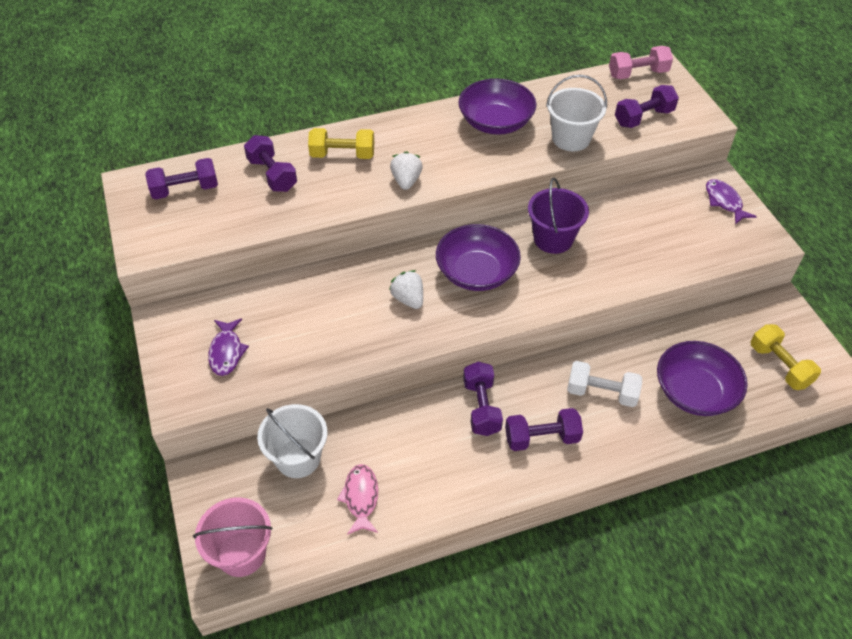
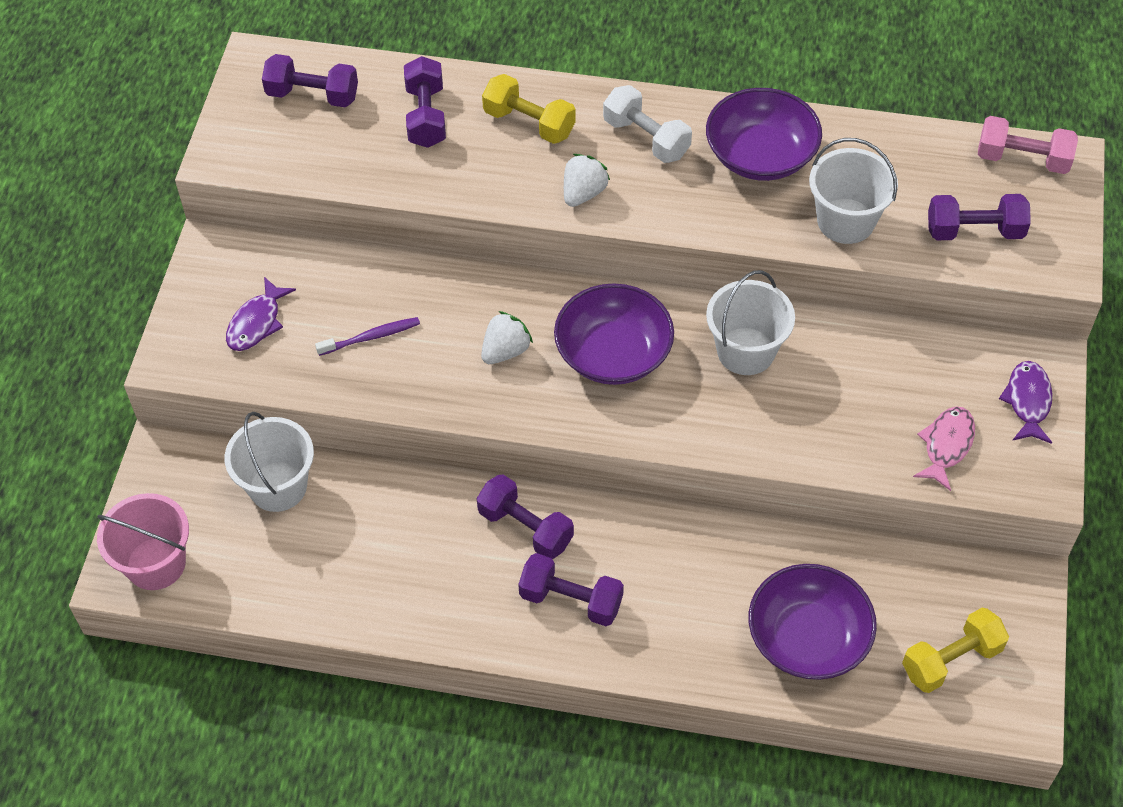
camera: 30 degrees right, 5 degrees up
pink fish [337,464,378,535] -> pink fish moved to [913,406,975,491]
white strawberry [389,270,423,309] -> white strawberry turned 45 degrees clockwise [481,311,533,364]
purple dumbbell [463,362,503,436] -> purple dumbbell turned 75 degrees counterclockwise [477,475,574,559]
purple bucket [528,178,589,254] -> white bucket [706,270,795,375]
white dumbbell [567,361,642,407] -> white dumbbell moved to [603,85,692,163]
yellow dumbbell [751,324,821,390] -> yellow dumbbell turned 60 degrees clockwise [902,608,1009,693]
none -> purple toothbrush [315,317,420,356]

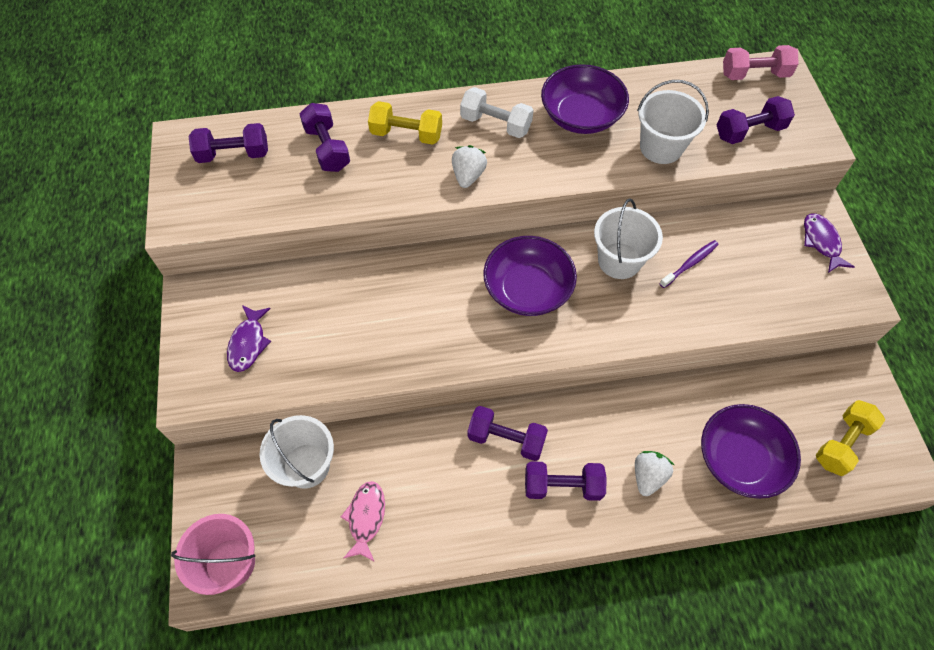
camera: 20 degrees left, 5 degrees up
purple toothbrush [315,317,420,356] -> purple toothbrush moved to [659,240,719,288]
white strawberry [481,311,533,364] -> white strawberry moved to [635,451,674,496]
pink fish [913,406,975,491] -> pink fish moved to [341,481,385,562]

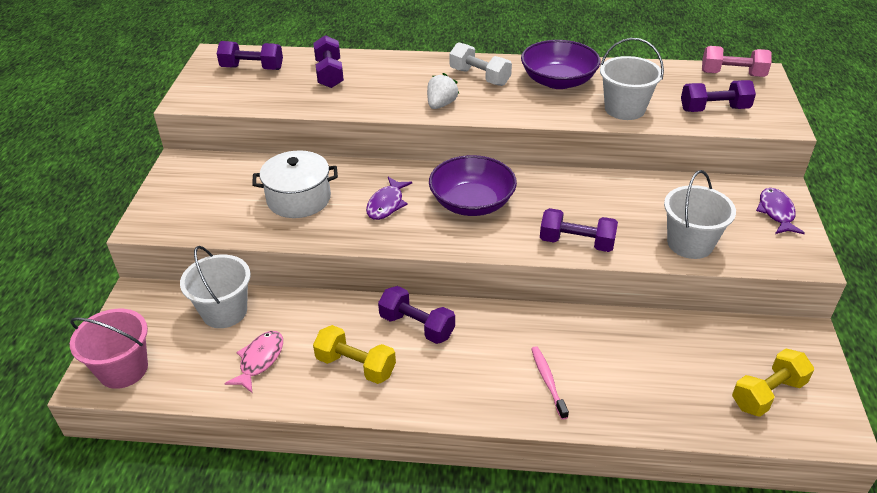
camera: 15 degrees right, 20 degrees down
purple fish [227,305,271,372] -> purple fish moved to [366,177,412,220]
yellow dumbbell [368,101,442,145] -> yellow dumbbell moved to [313,325,396,384]
purple dumbbell [525,461,607,501] -> purple dumbbell moved to [540,208,618,252]
white bucket [594,198,663,279] -> white bucket moved to [664,170,736,259]
white strawberry [635,451,674,496] -> pink toothbrush [531,346,569,420]
purple toothbrush [659,240,719,288] -> none
purple bowl [701,404,801,499] -> none
none -> white pot [252,150,338,218]

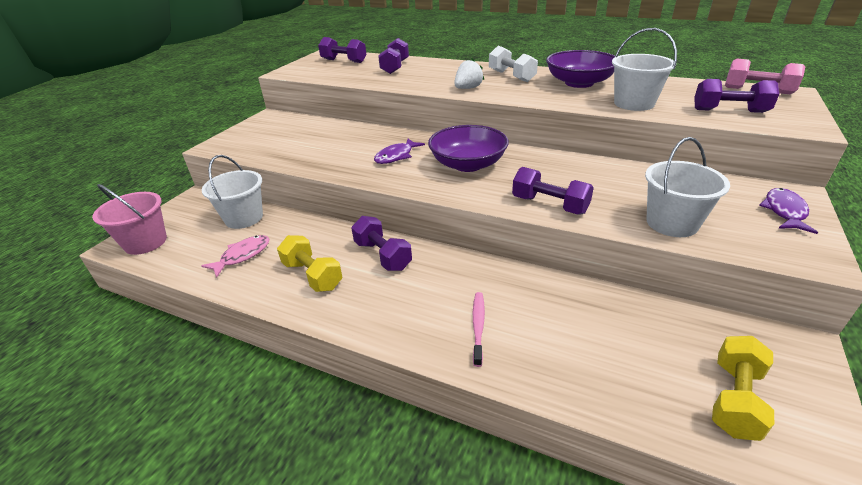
camera: 20 degrees right, 5 degrees down
white pot [252,150,338,218] -> none
yellow dumbbell [732,348,814,417] -> yellow dumbbell turned 45 degrees counterclockwise [712,336,774,441]

